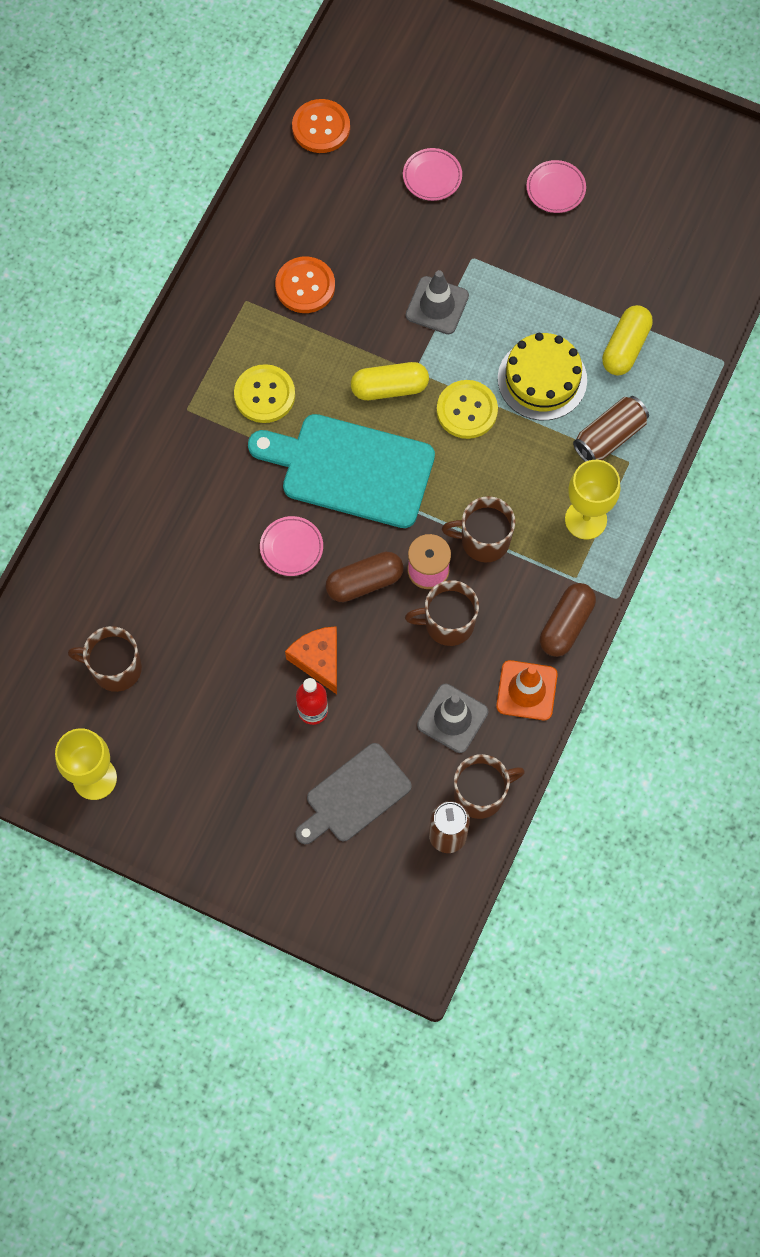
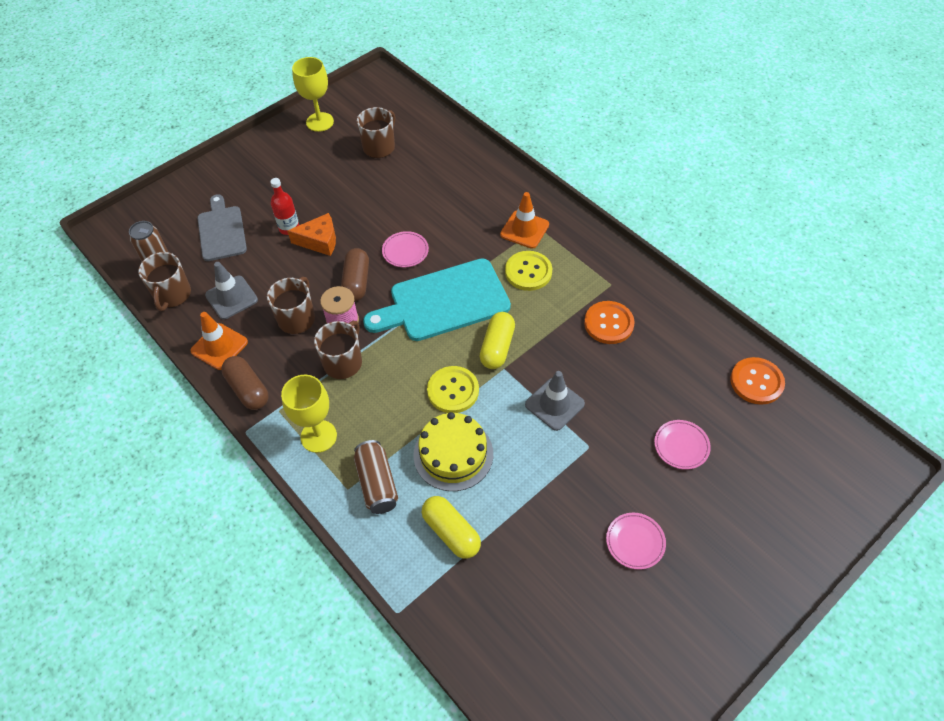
camera: 115 degrees right, 15 degrees down
turquoise cutting board [248,414,435,528] -> turquoise cutting board turned 150 degrees counterclockwise [363,259,511,341]
none -> orange traffic cone [500,192,549,249]

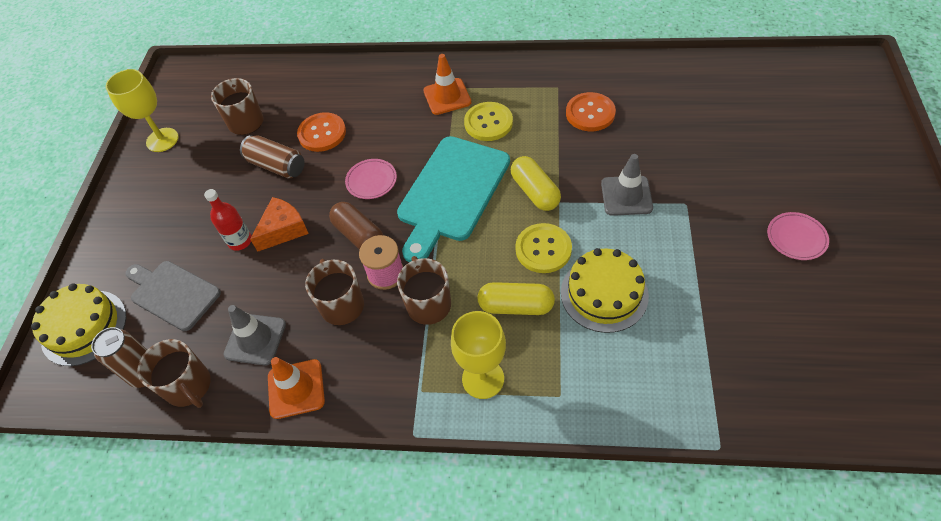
camera: 40 degrees left, 0 degrees up
brown capsule [221,356,269,410] -> none
brown can [354,440,398,514] -> brown can moved to [240,135,305,179]
yellow capsule [422,496,481,559] -> yellow capsule moved to [477,282,555,315]
pink plate [654,420,711,470] -> none
orange button [730,357,785,405] -> orange button moved to [297,112,346,152]
none -> yellow cake [31,283,126,366]

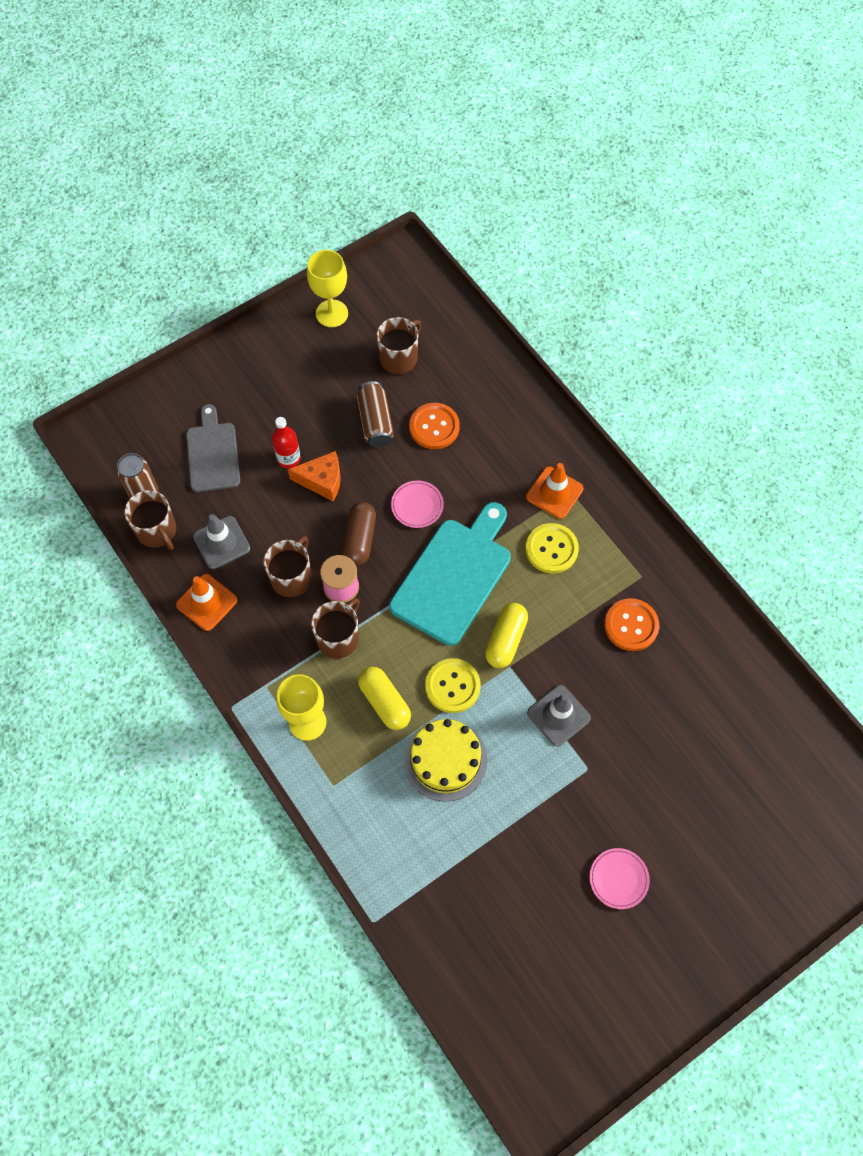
camera: 45 degrees right, 10 degrees up
yellow cake [31,283,126,366] -> none
brown mug [137,339,211,408] -> brown mug turned 45 degrees counterclockwise [124,490,176,550]
turquoise cutting board [397,136,510,262] -> turquoise cutting board turned 135 degrees clockwise [389,502,511,646]

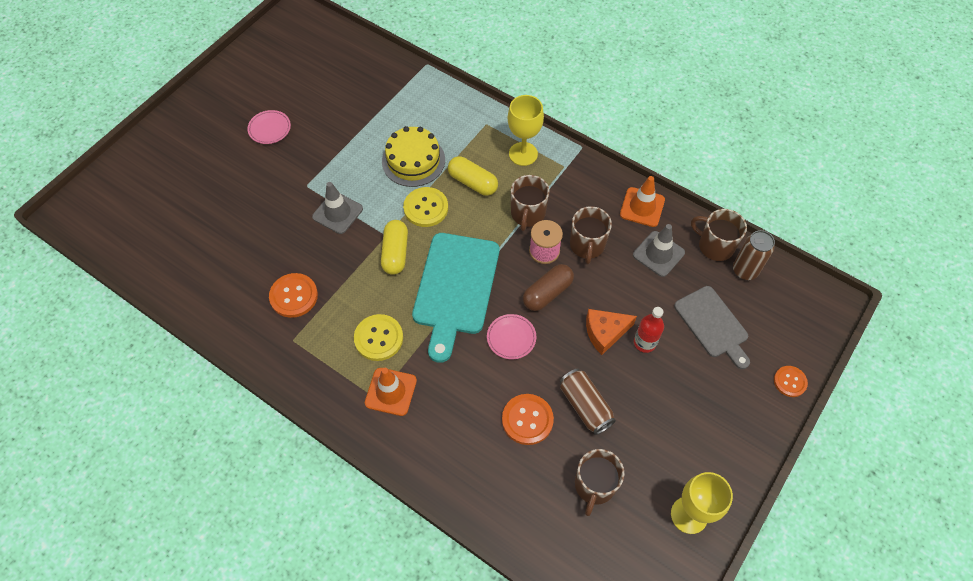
camera: 160 degrees right, 5 degrees down
brown capsule [342,502,376,566] -> brown capsule turned 60 degrees clockwise [523,264,574,311]
none -> orange button [774,366,808,397]

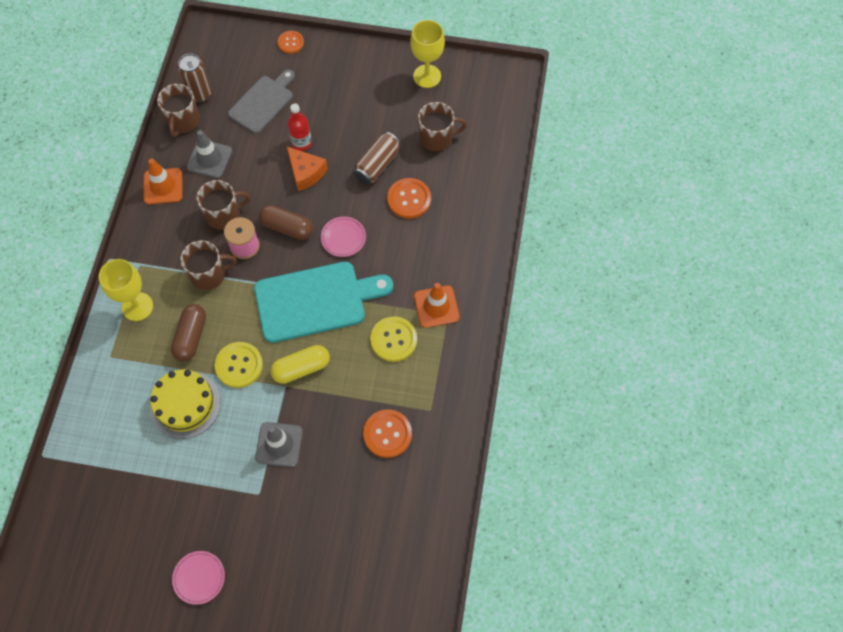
camera: 115 degrees left, 5 degrees up
yellow capsule [448,156,498,196] -> brown capsule [171,304,206,361]

